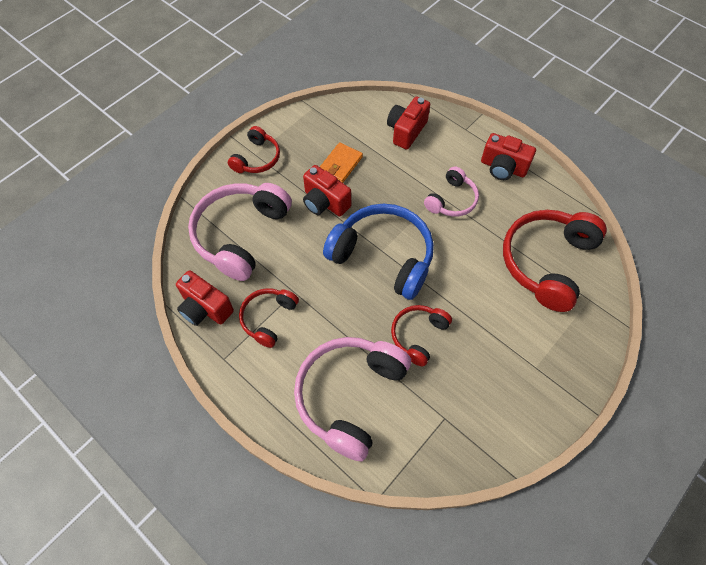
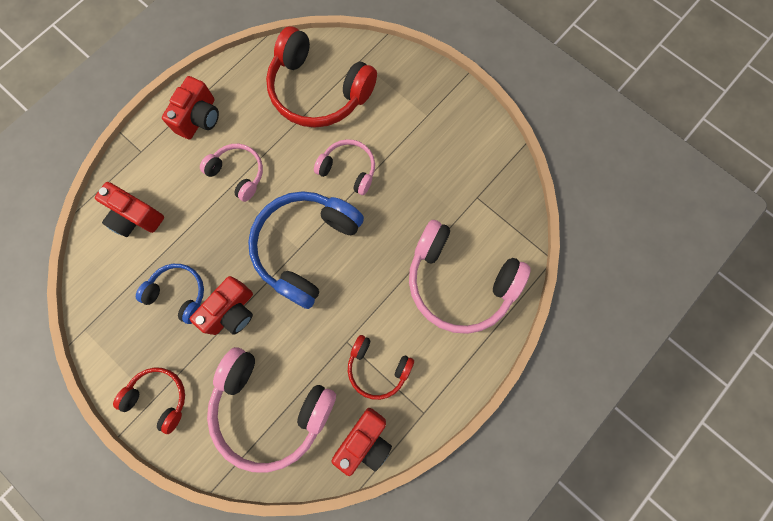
camera: 90 degrees left, 15 degrees up
orange wallet [320,142,363,183] -> blue headphones [136,264,204,324]
red headphones [391,305,452,367] -> none
none -> pink headphones [314,139,375,195]

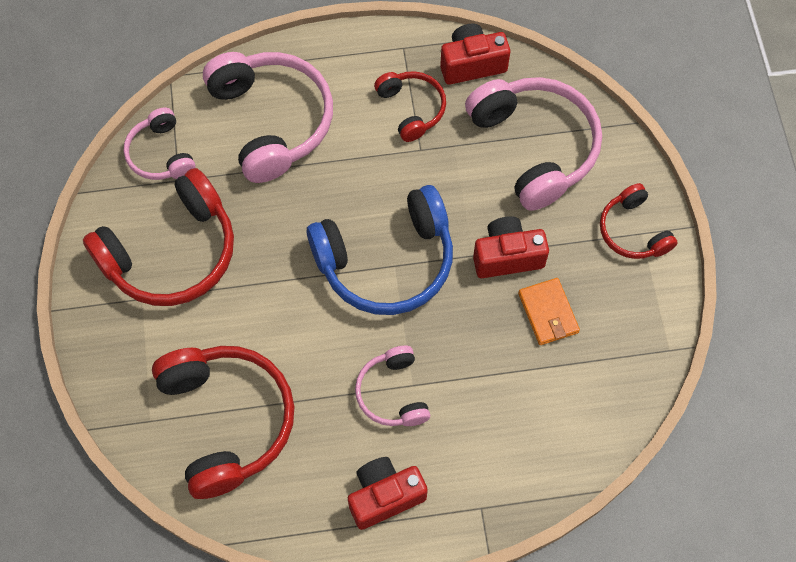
camera: 140 degrees left, 10 degrees down
red camera [95,182,164,237] -> none
blue headphones [136,264,204,324] -> orange wallet [518,278,580,345]
pink headphones [314,139,375,195] -> pink headphones moved to [124,108,196,180]
none -> red headphones [83,168,234,306]

